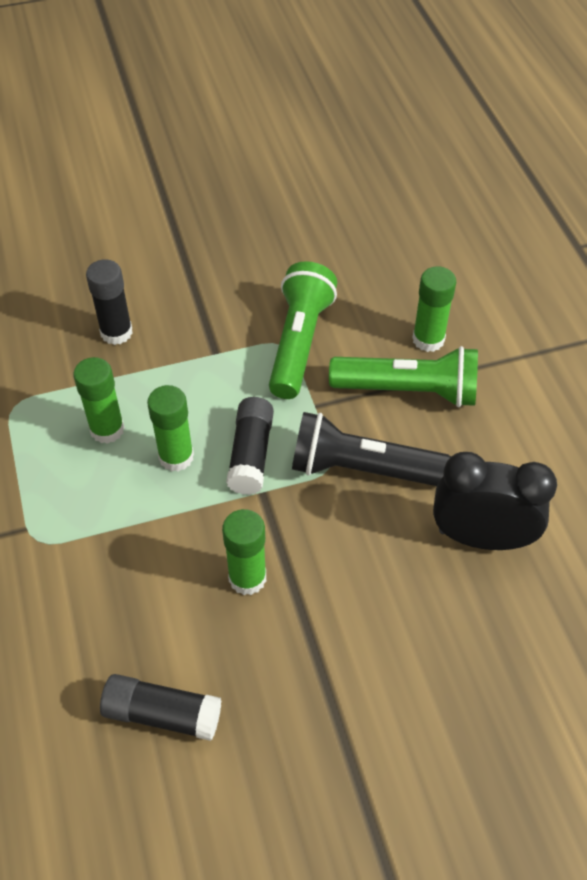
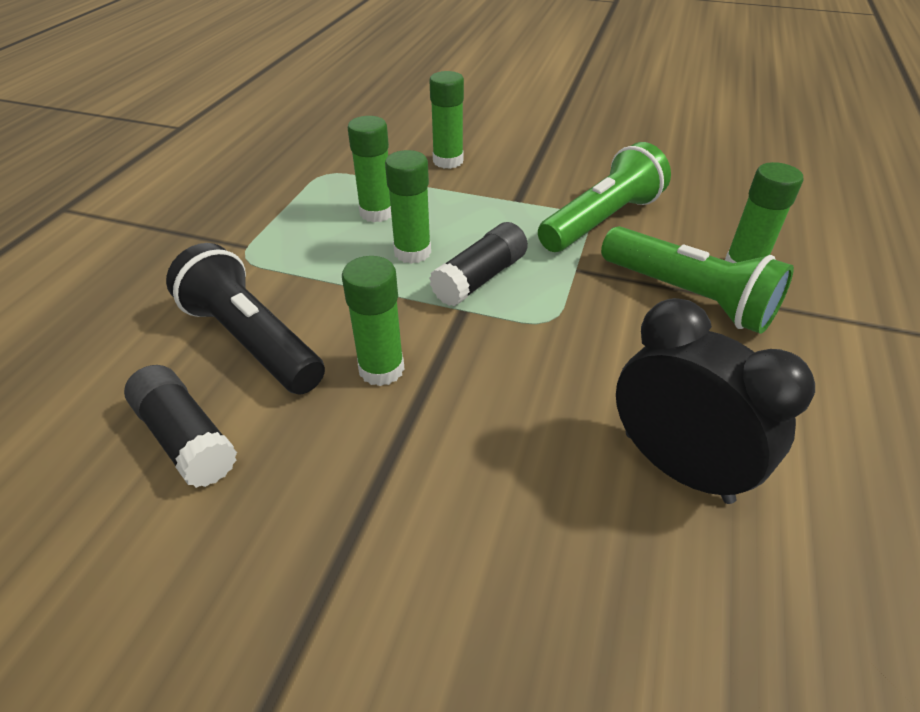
camera: 35 degrees right, 10 degrees down
black glue stick [86,259,133,345] -> green glue stick [429,71,464,169]
black flashlight [292,412,451,486] -> black flashlight moved to [166,243,325,394]

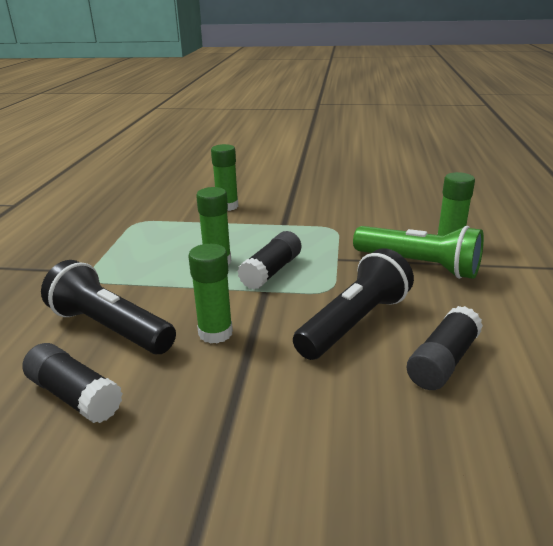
camera: 10 degrees left, 15 degrees down
green glue stick [348,116,392,222] -> none
green flashlight [538,142,671,252] -> none
black clock [616,298,815,504] -> black glue stick [407,306,483,390]
none -> black flashlight [293,248,414,360]

